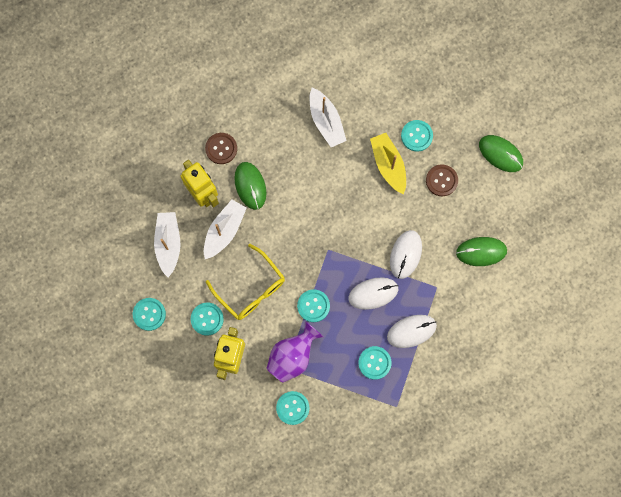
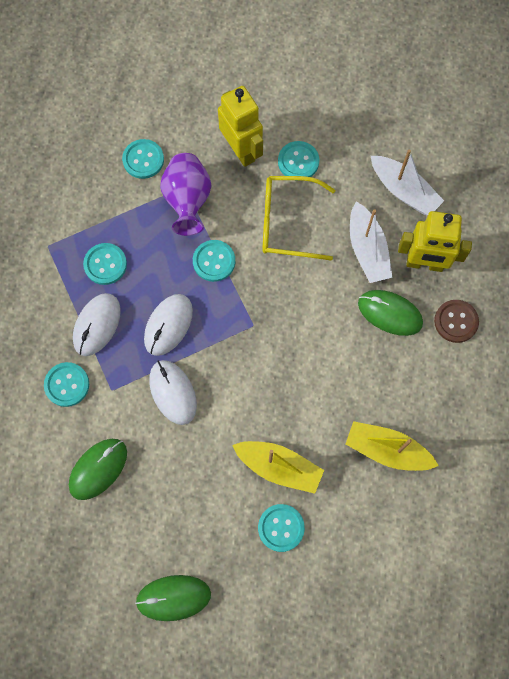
camera: 135 degrees right, 5 degrees down
turquoise button [133,298,166,331] -> turquoise button moved to [44,362,89,407]
white boat [309,88,347,147] -> yellow boat [346,421,439,471]
brown button [426,164,458,196] -> none

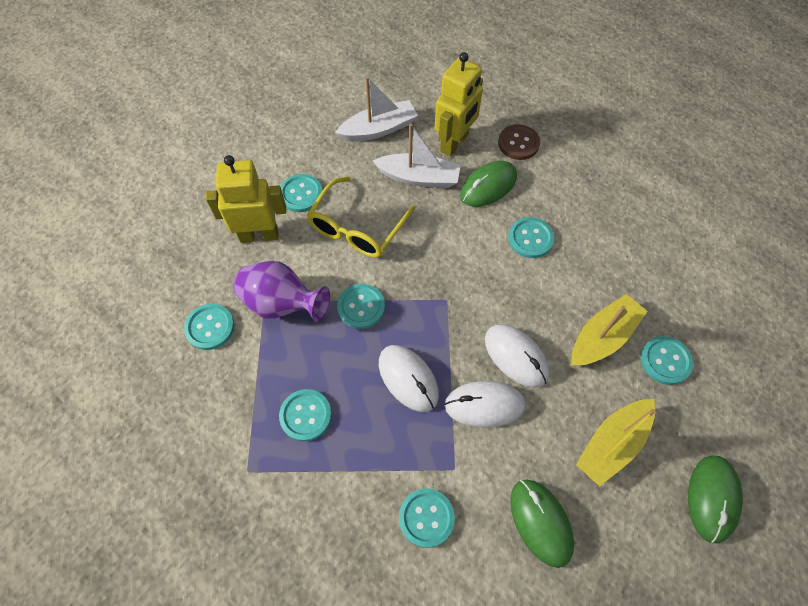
camera: 65 degrees left, 10 degrees down
white mouse [73,293,121,356] -> white mouse moved to [485,324,549,388]
yellow boat [346,421,439,471] -> yellow boat moved to [576,399,656,487]
none -> turquoise button [508,217,554,258]

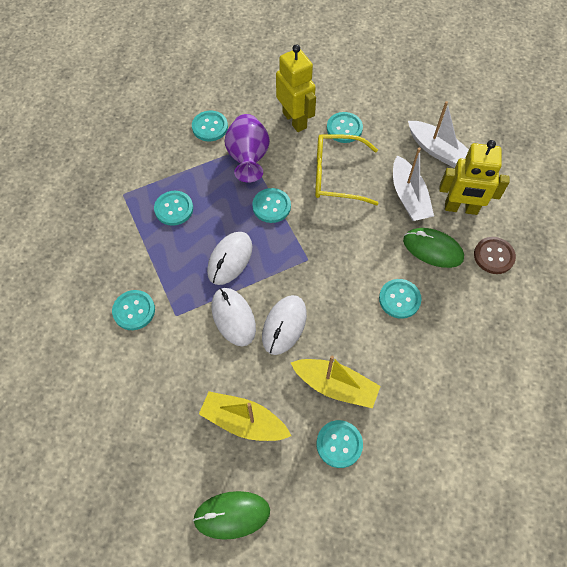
camera: 65 degrees right, 0 degrees up
green mouse [510,480,574,568] -> none

